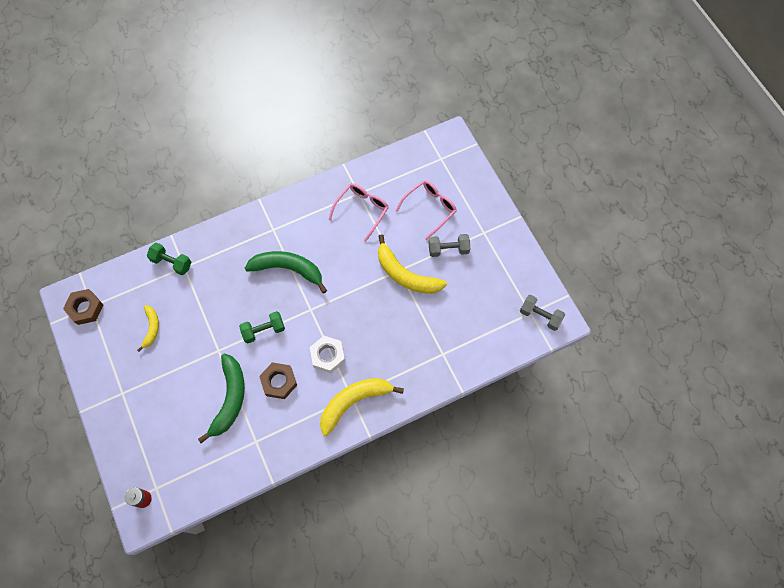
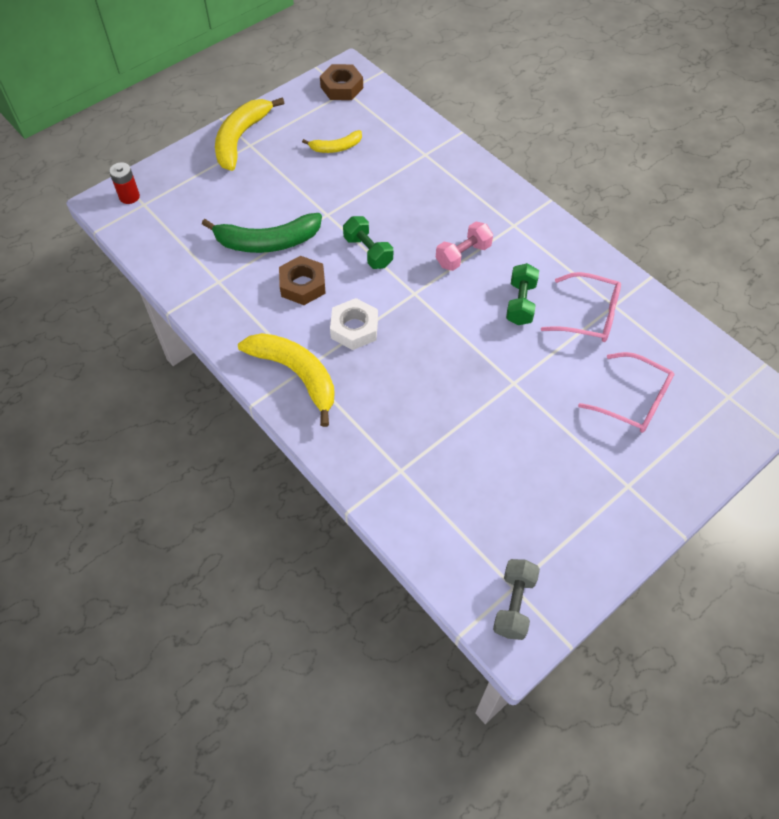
camera: 75 degrees right, 10 degrees down
green dumbbell [147,243,191,275] -> green dumbbell moved to [506,263,539,325]
green banana [245,251,327,293] -> pink dumbbell [436,222,493,271]
yellow banana [378,235,447,294] -> yellow banana moved to [215,98,284,171]
grey dumbbell [429,234,470,257] -> none

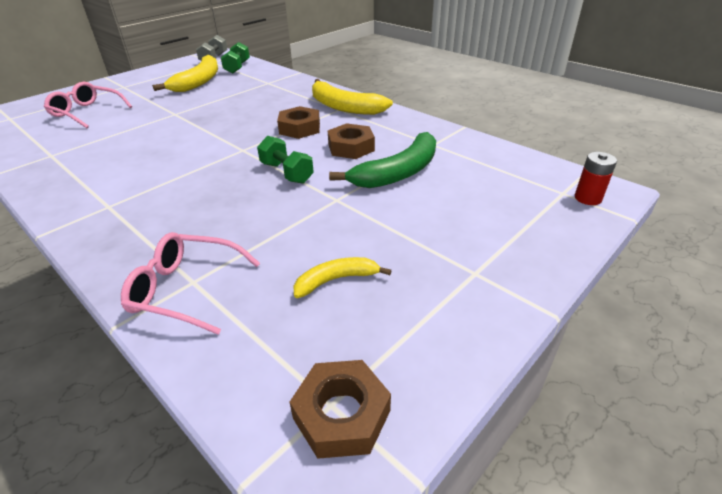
camera: 175 degrees right, 20 degrees down
green banana [202,213,322,253] -> green banana turned 150 degrees clockwise [329,132,436,188]
yellow banana [215,98,284,171] -> yellow banana moved to [152,55,218,92]
white nut [330,298,378,350] -> brown nut [277,106,320,139]
pink dumbbell [436,222,493,271] -> none
green dumbbell [506,263,539,325] -> green dumbbell moved to [221,42,250,74]
pink glasses [541,272,621,342] -> pink glasses moved to [121,232,260,335]

